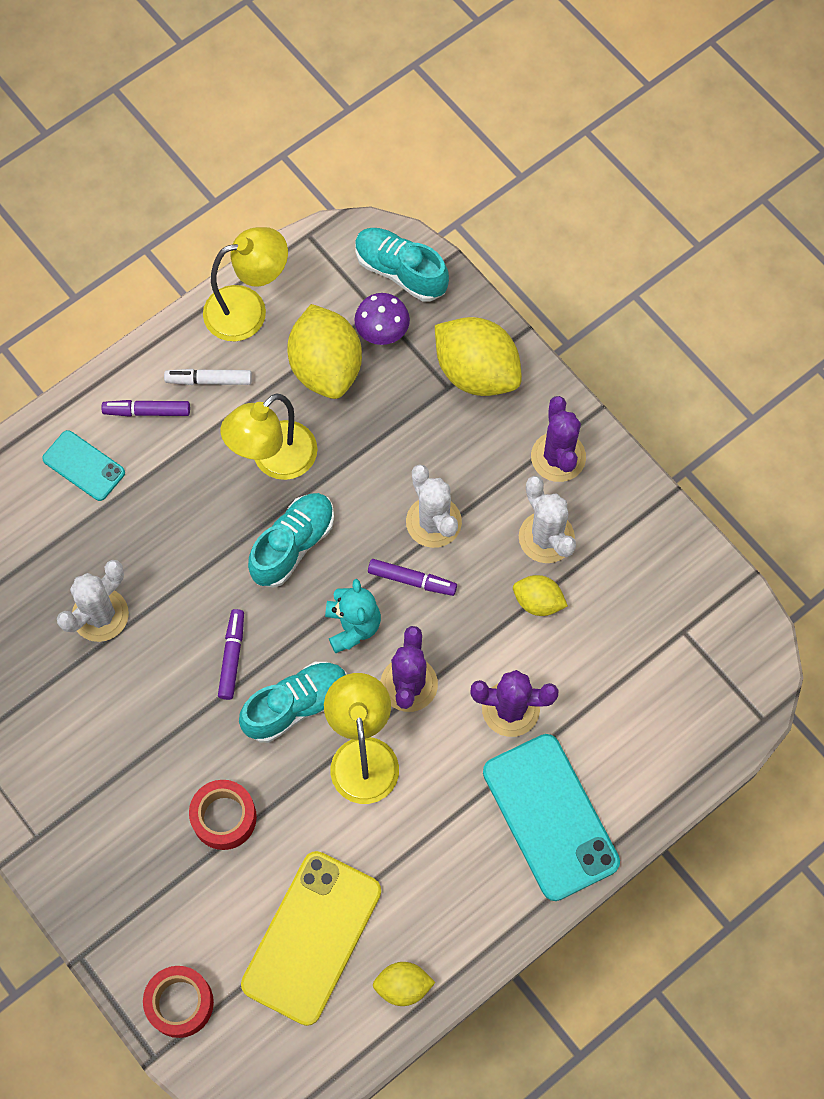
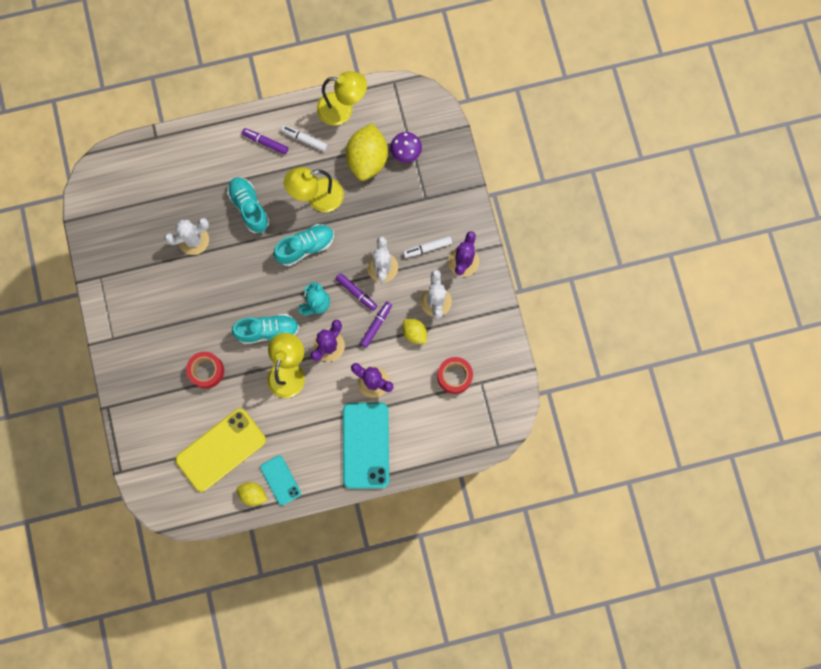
camera: 25 degrees right, 10 degrees up
turquoise phone [42,430,125,501] -> turquoise phone moved to [260,455,301,506]
red tape [143,966,214,1038] -> red tape moved to [437,357,473,394]
purple marker [218,609,244,700] -> purple marker moved to [360,302,392,348]
turquoise shoe [355,228,449,301] -> turquoise shoe moved to [227,177,270,233]
yellow lemon [435,317,522,396] -> none
none -> white marker [403,236,452,258]

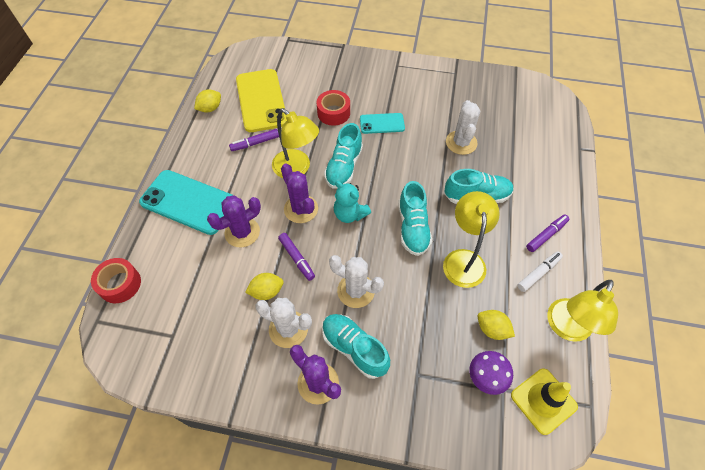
camera: 115 degrees right, 20 degrees down
turquoise phone [260,455,301,506] -> turquoise phone moved to [360,113,405,134]
purple marker [336,273,377,311] -> purple marker moved to [229,129,279,151]
yellow lemon [346,123,388,181] -> yellow lemon [477,310,515,340], size x0.52
white marker [403,236,452,258] -> turquoise shoe [322,314,390,379]
red tape [437,357,473,394] -> red tape moved to [91,258,141,303]
none -> yellow traffic cone [511,368,578,435]

